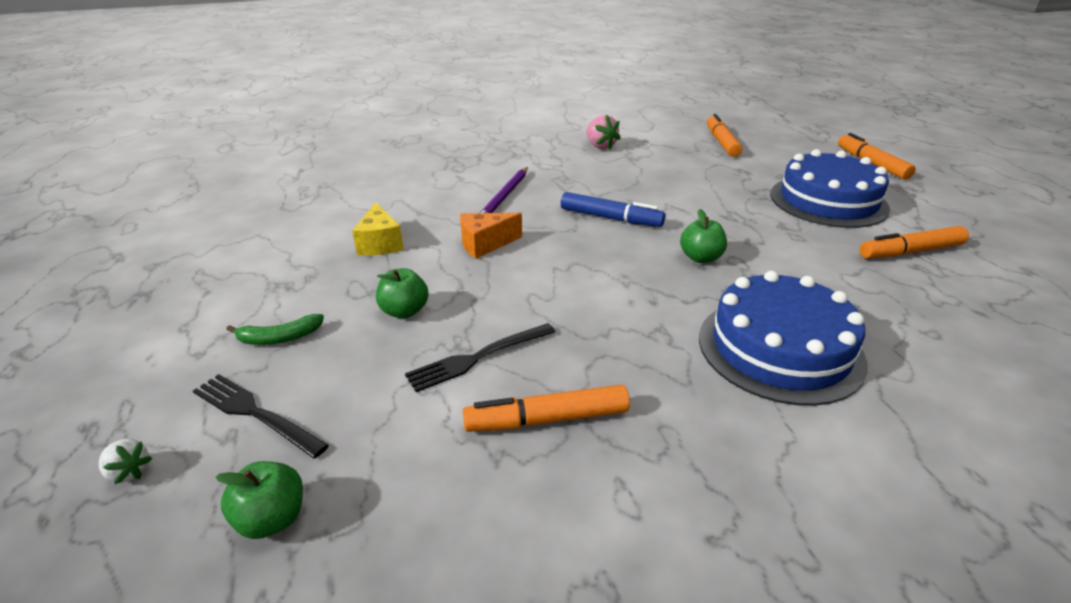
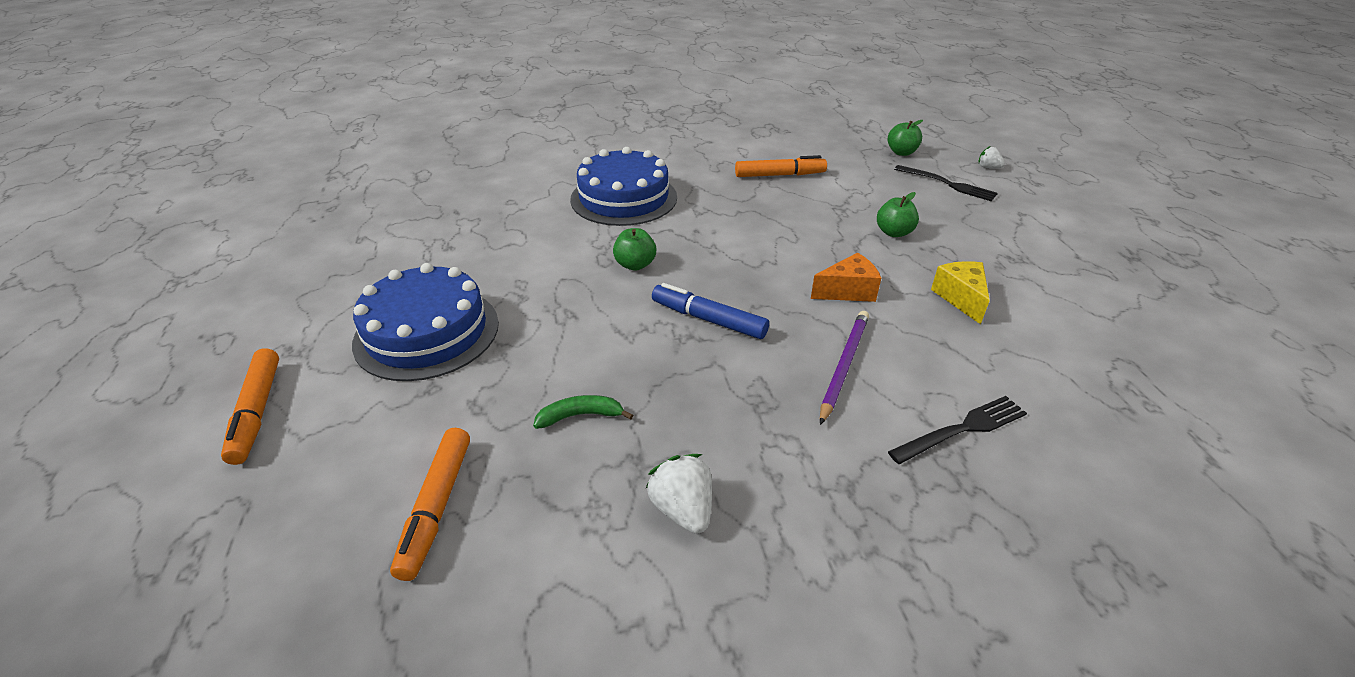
camera: 175 degrees left, 5 degrees up
green banana [226,314,324,345] -> green banana moved to [533,395,633,429]
black fork [405,323,555,392] -> black fork moved to [888,396,1027,464]
pink strawberry [586,115,621,150] -> white strawberry [646,454,712,534]
orange marker [860,226,969,259] -> none

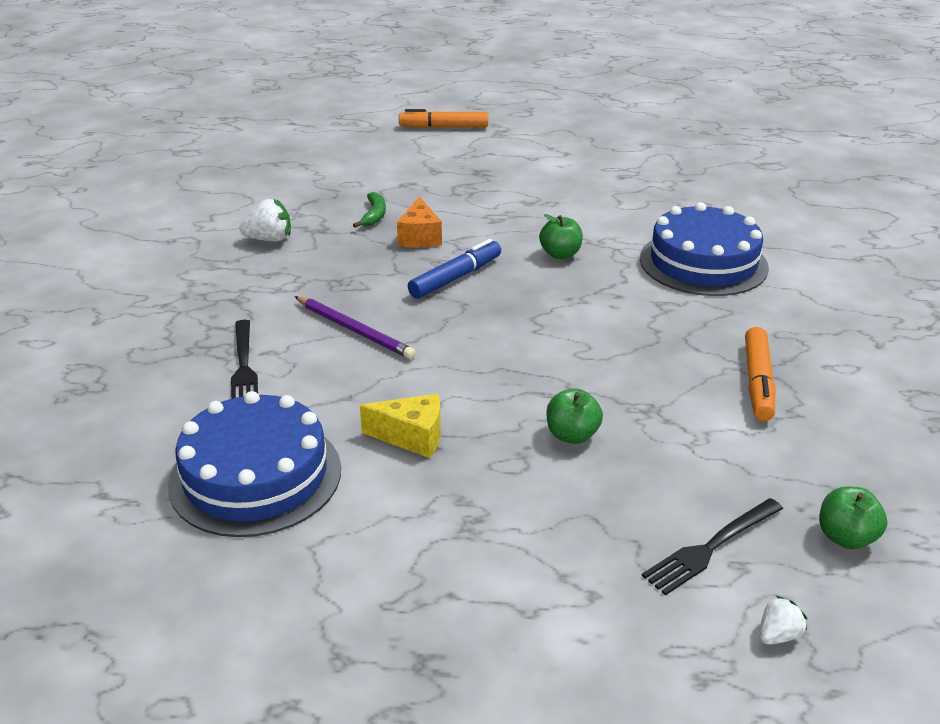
camera: 105 degrees right, 5 degrees down
blue cake [352,263,499,381] -> blue cake moved to [168,391,341,537]
orange marker [390,428,470,581] -> none
orange cheese [811,253,881,302] -> orange cheese moved to [397,197,442,248]

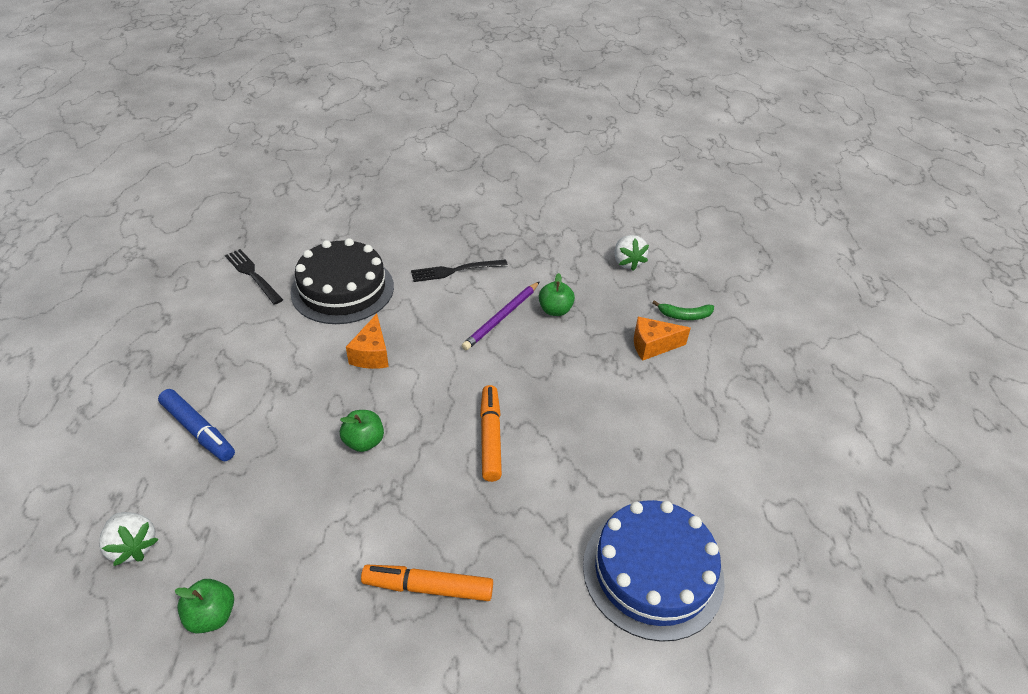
camera: 85 degrees right, 10 degrees up
blue cake [168,391,341,537] -> black cake [290,238,394,324]
yellow cheese [360,394,441,458] -> orange cheese [346,314,389,369]
orange marker [399,109,488,128] -> orange marker moved to [480,385,502,482]
blue marker [408,239,501,299] -> blue marker moved to [158,389,235,461]
green apple [539,214,583,259] -> green apple moved to [539,273,575,316]
black fork [642,498,783,595] -> black fork moved to [225,249,283,305]
white strawberry [759,595,807,645] -> white strawberry [99,512,159,566], size x1.66

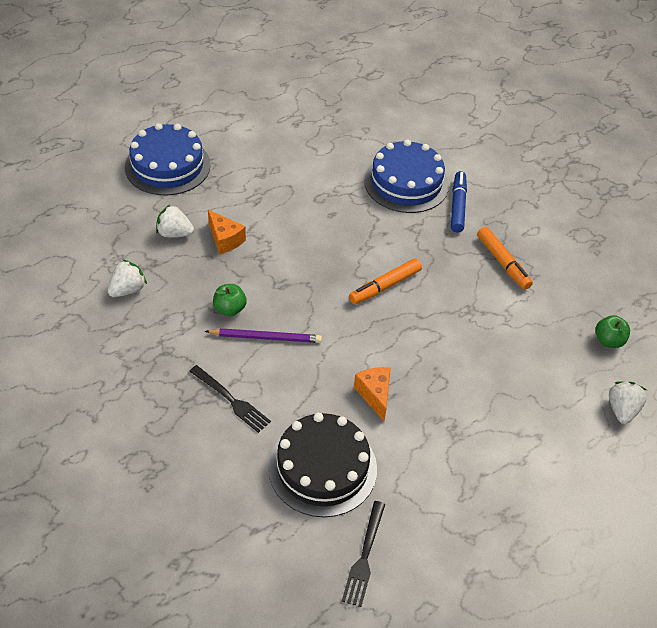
camera: 125 degrees left, 5 degrees up
blue marker [158,389,235,461] -> blue marker moved to [451,171,467,232]
green apple [340,410,384,452] -> none
orange cheese [346,314,389,369] -> orange cheese turned 75 degrees counterclockwise [354,367,391,421]
green banana [652,300,714,320] -> white strawberry [156,205,194,237]
none -> blue cake [125,123,211,196]

